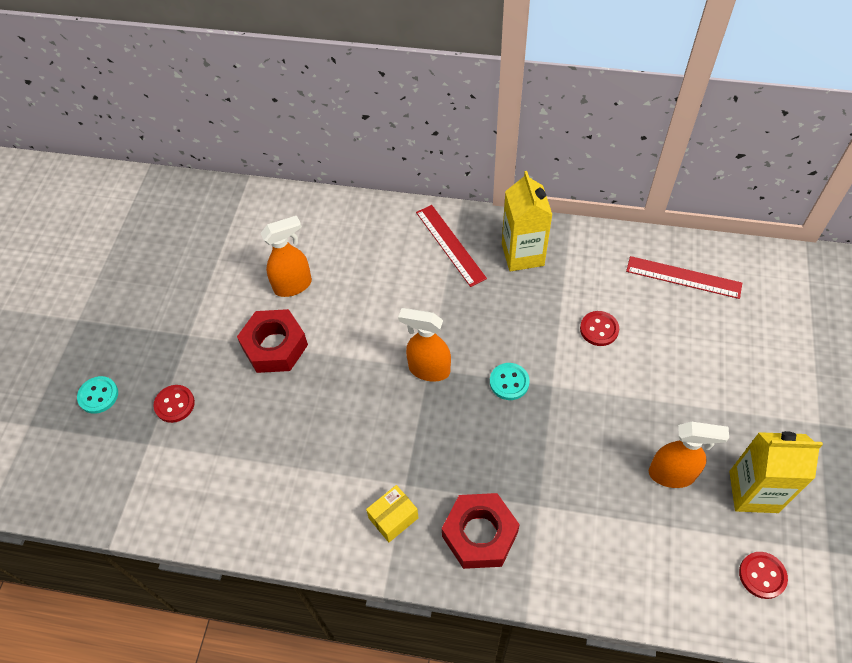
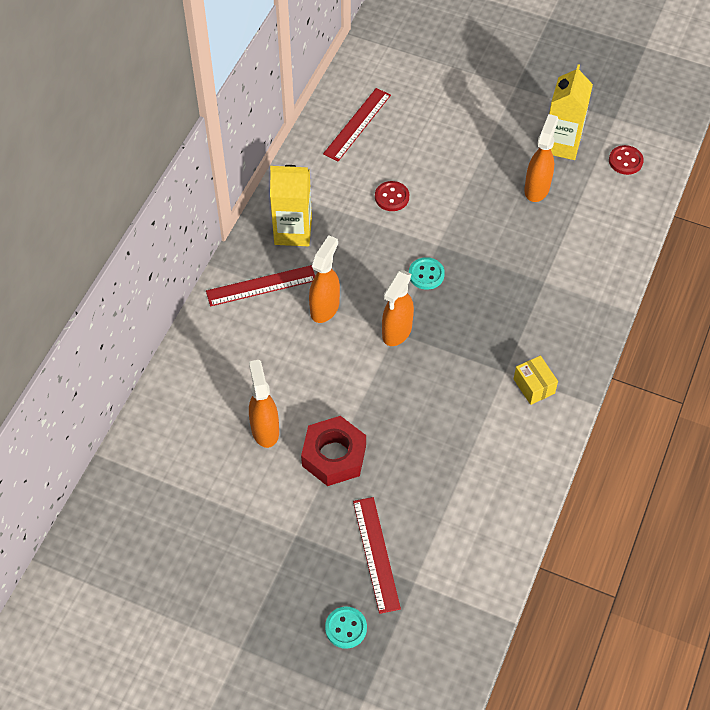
camera: 80 degrees left, 0 degrees up
red button [153,385,195,423] -> red ruler [353,497,401,614]
red nut [442,493,520,569] -> none
none -> orange spray bottle [309,235,340,323]

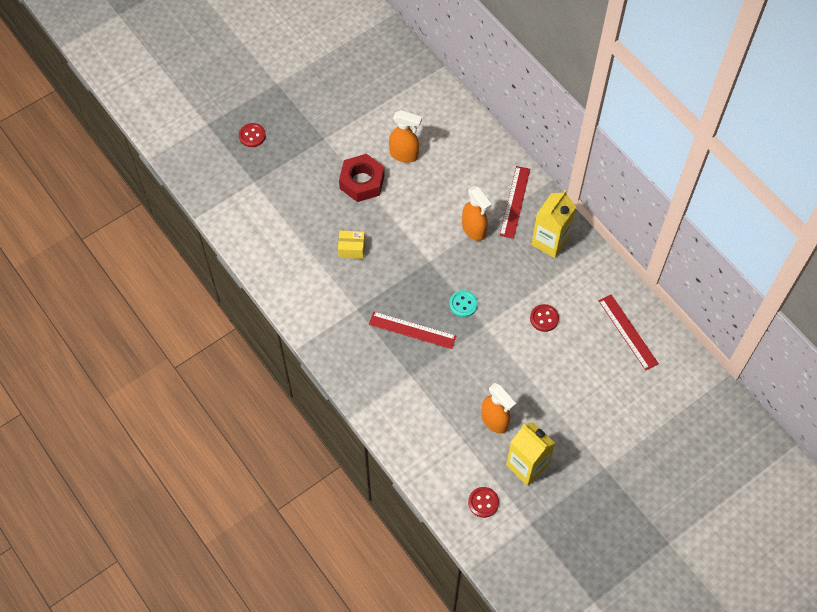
camera: 120 degrees right, 5 degrees up
turquoise button [325,607,367,649] -> red button [239,123,266,147]
red ruler [353,497,401,614] -> red ruler moved to [369,312,456,349]
orange spray bottle [382,270,414,346] -> none
yellow box [514,356,558,405] -> yellow box moved to [338,231,365,259]

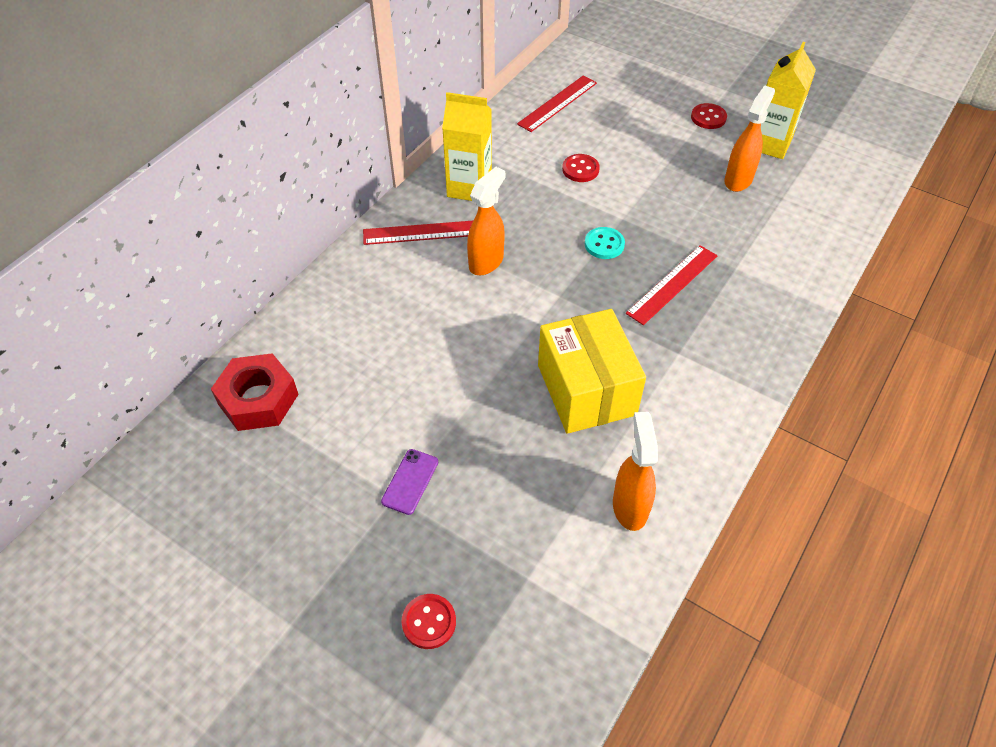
camera: 110 degrees left, 10 degrees down
yellow box [338,231,365,259] -> yellow box [538,309,646,434], size x2.16
red nut [339,154,385,202] -> red nut moved to [211,353,299,431]
red ruler [369,312,456,349] -> red ruler turned 45 degrees clockwise [626,245,718,325]
orange spray bottle [389,110,422,163] -> orange spray bottle moved to [613,412,658,531]
red button [468,487,499,518] -> red button moved to [691,103,727,129]
none -> purple phone [381,449,438,515]

